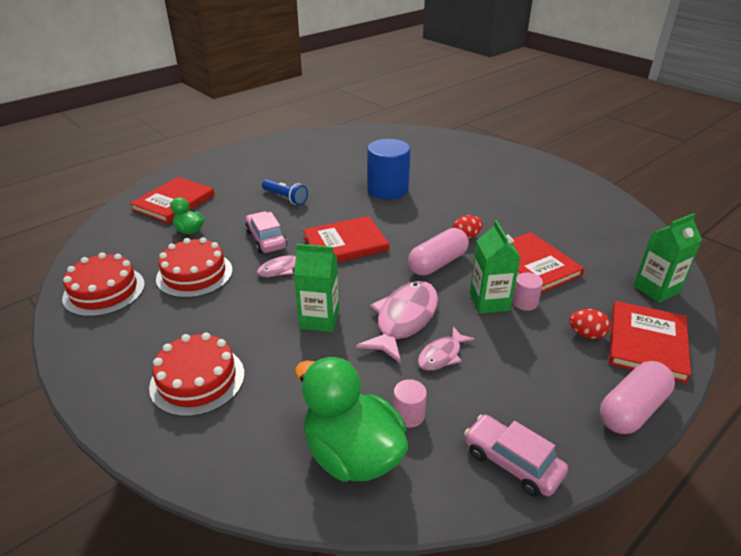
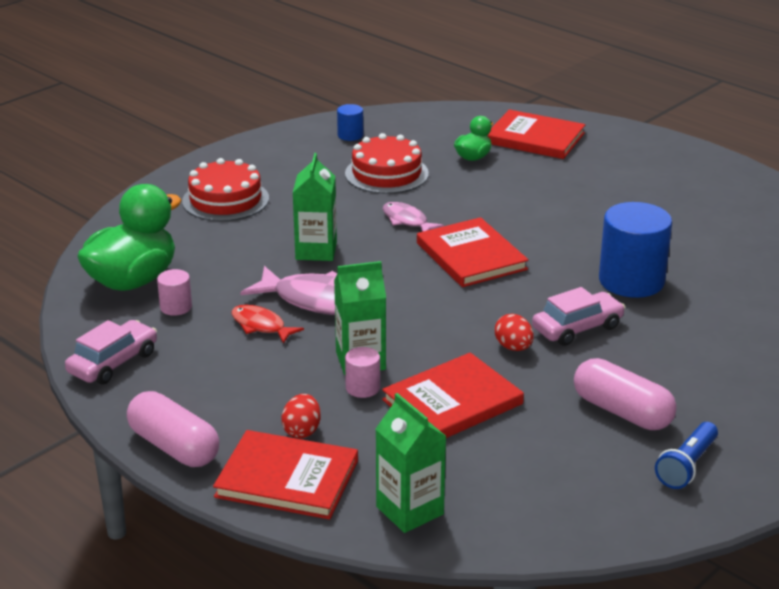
camera: 85 degrees right, 5 degrees down
red cake [62,252,145,317] -> blue cylinder [337,104,363,141]
pink car [245,211,287,254] -> pink car moved to [532,287,625,346]
blue flashlight [262,179,308,205] -> blue flashlight moved to [655,422,718,489]
pink capsule [408,228,469,276] -> pink capsule moved to [574,358,677,430]
pink fish [418,327,475,371] -> red fish [232,305,304,344]

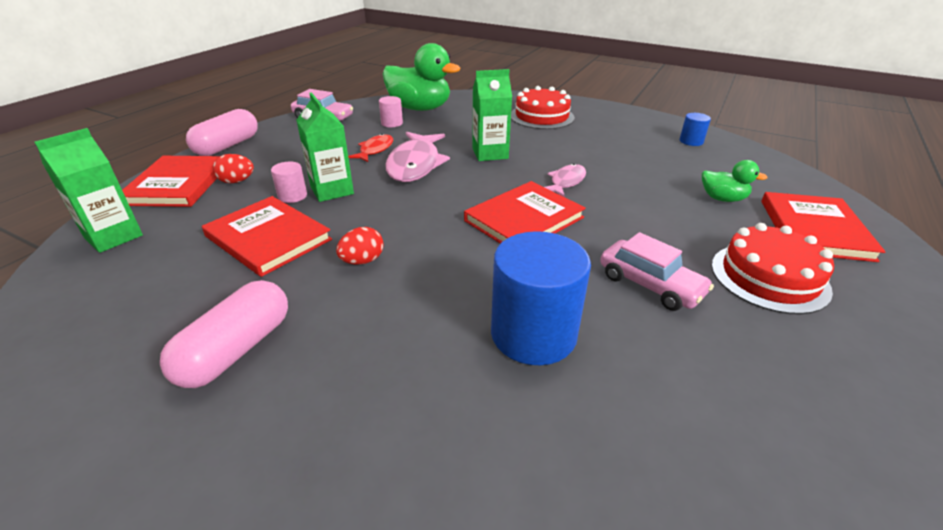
camera: 75 degrees right, 5 degrees up
red cake [345,133,429,194] -> red cake moved to [712,223,834,315]
pink car [532,287,625,346] -> pink car moved to [600,232,714,311]
blue flashlight [655,422,718,489] -> none

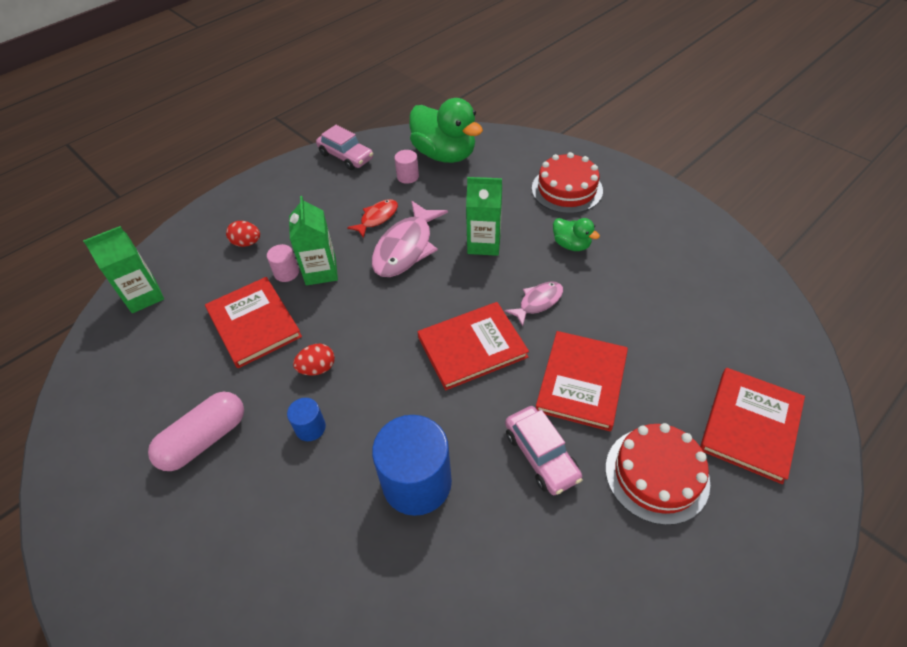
camera: 20 degrees right, 15 degrees up
red book [122,156,220,207] -> red book moved to [536,331,628,431]
pink capsule [186,109,258,156] -> none
blue cylinder [680,113,711,146] -> blue cylinder moved to [287,398,326,441]
green duck [702,160,768,202] -> green duck moved to [553,218,600,251]

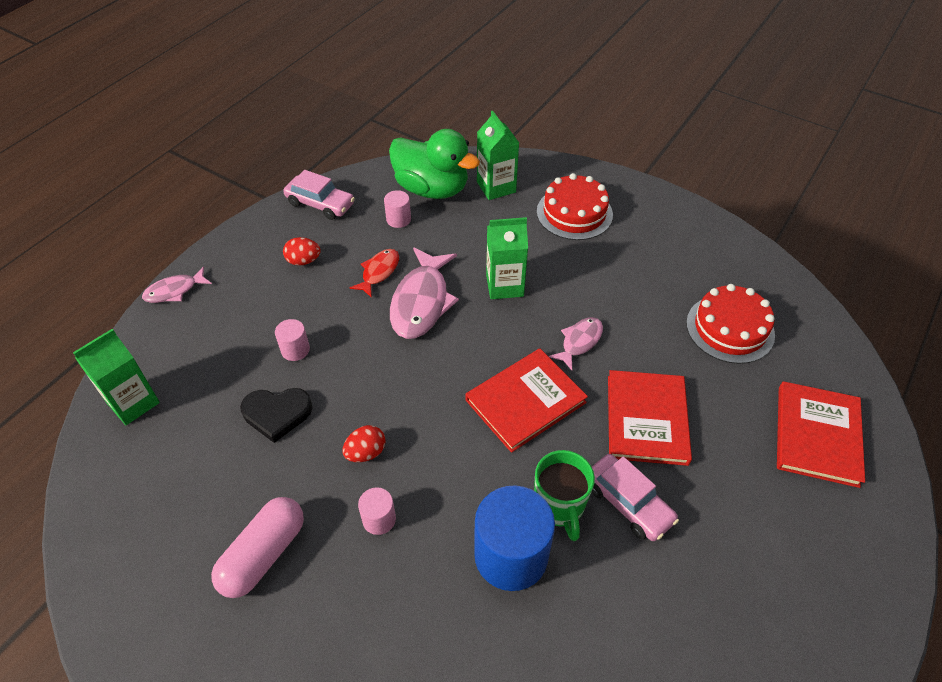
camera: 15 degrees left, 0 degrees up
red book [205,277,302,368] -> black heart [240,388,312,443]
red egg [226,221,260,247] -> red egg moved to [283,237,321,266]
blue cylinder [287,398,326,441] -> pink cylinder [358,487,396,535]
green carton [289,196,338,285] -> green carton moved to [477,111,519,200]
green duck [553,218,600,251] -> none
red cake [606,423,710,525] -> red cake moved to [686,284,775,364]
none -> pink fish [142,267,212,303]
none -> green mug [534,450,595,541]

